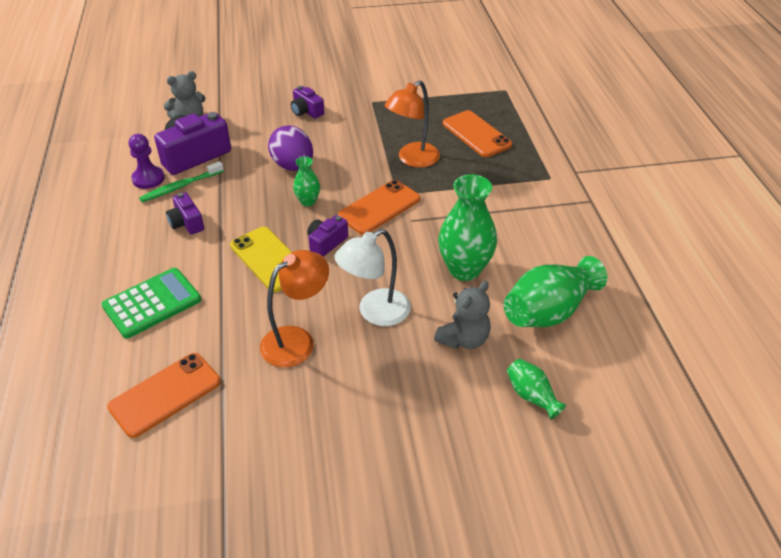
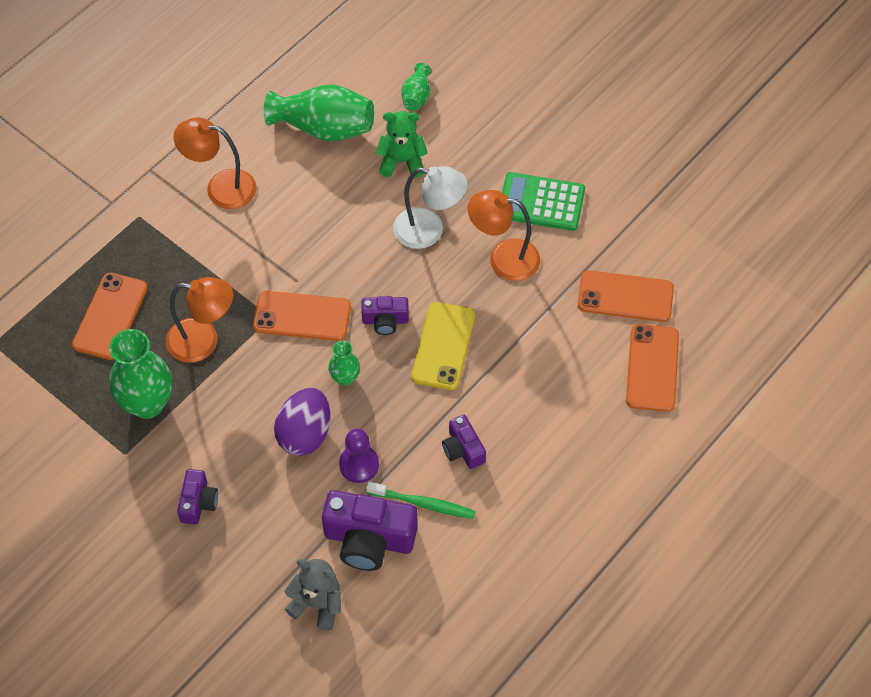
camera: 130 degrees left, 15 degrees up
green calculator [102,268,201,339] -> green calculator moved to [502,172,585,231]
purple pawn [129,134,165,189] -> purple pawn moved to [339,429,379,483]
purple camera [166,192,204,235] -> purple camera turned 135 degrees clockwise [442,415,486,469]
grey teddy bear [434,281,491,349] -> green teddy bear [376,111,428,178]
green vase [438,174,497,281] -> green vase moved to [109,329,172,419]
none -> orange lamp [173,117,257,209]
none -> orange phone [626,324,679,412]

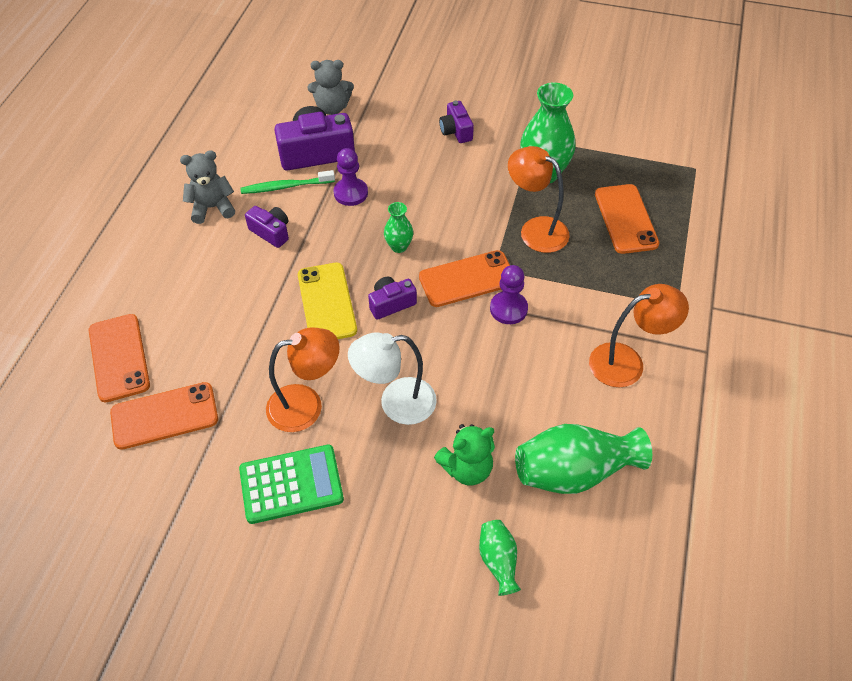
camera: 155 degrees right, 5 degrees down
orange lamp [166,277,233,363] -> orange lamp turned 60 degrees clockwise [508,146,570,253]
purple egg [274,388,330,456] -> none
none -> grey teddy bear [180,150,235,224]
none -> purple pawn [490,265,528,324]

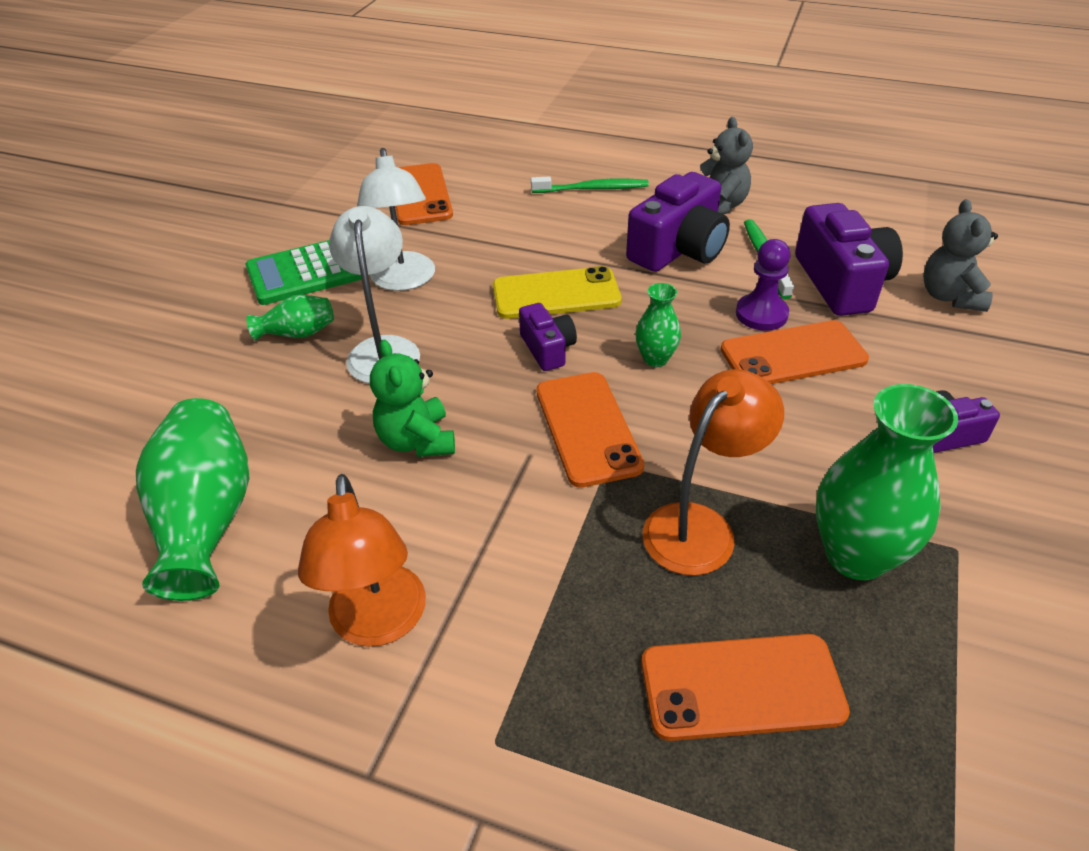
camera: 95 degrees right, 10 degrees down
orange phone [89,314,150,402] -> orange phone moved to [720,320,869,384]
green calculator [239,445,344,524] -> green calculator turned 75 degrees clockwise [245,240,362,305]
purple camera [245,206,289,248] -> purple camera [626,172,730,272], size x1.82
orange lamp [266,327,340,432] -> white lamp [357,148,435,291]
green teddy bear [434,424,495,485] -> green teddy bear moved to [370,339,455,457]
green vase [479,520,521,596] -> green vase moved to [246,295,334,341]
purple pawn [490,265,528,324] -> none
none -> green toothbrush [531,176,649,193]

